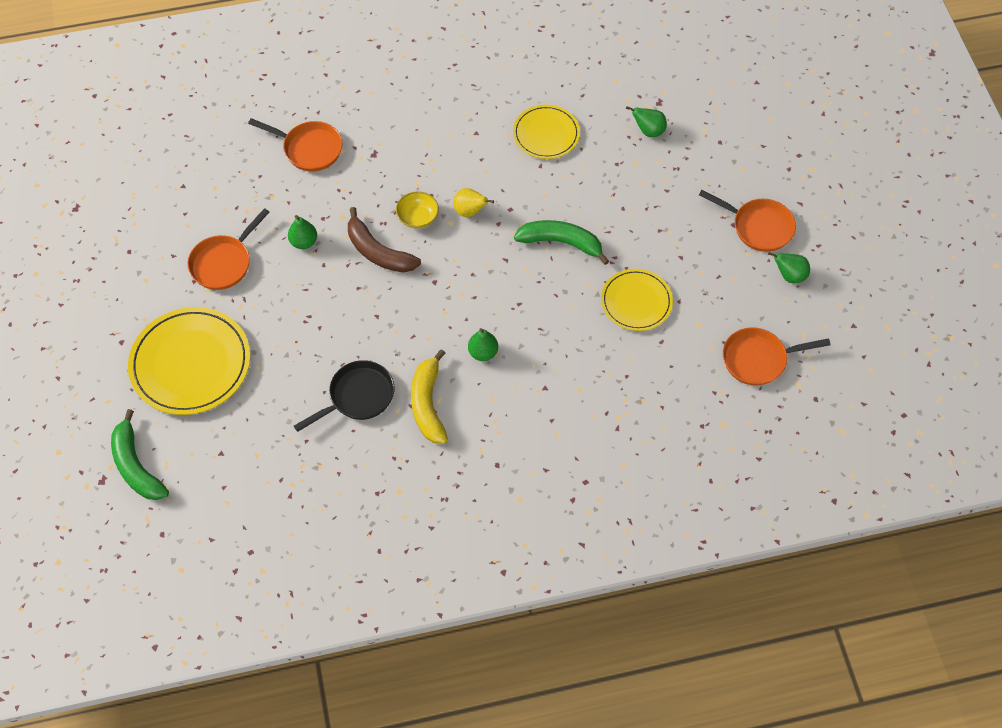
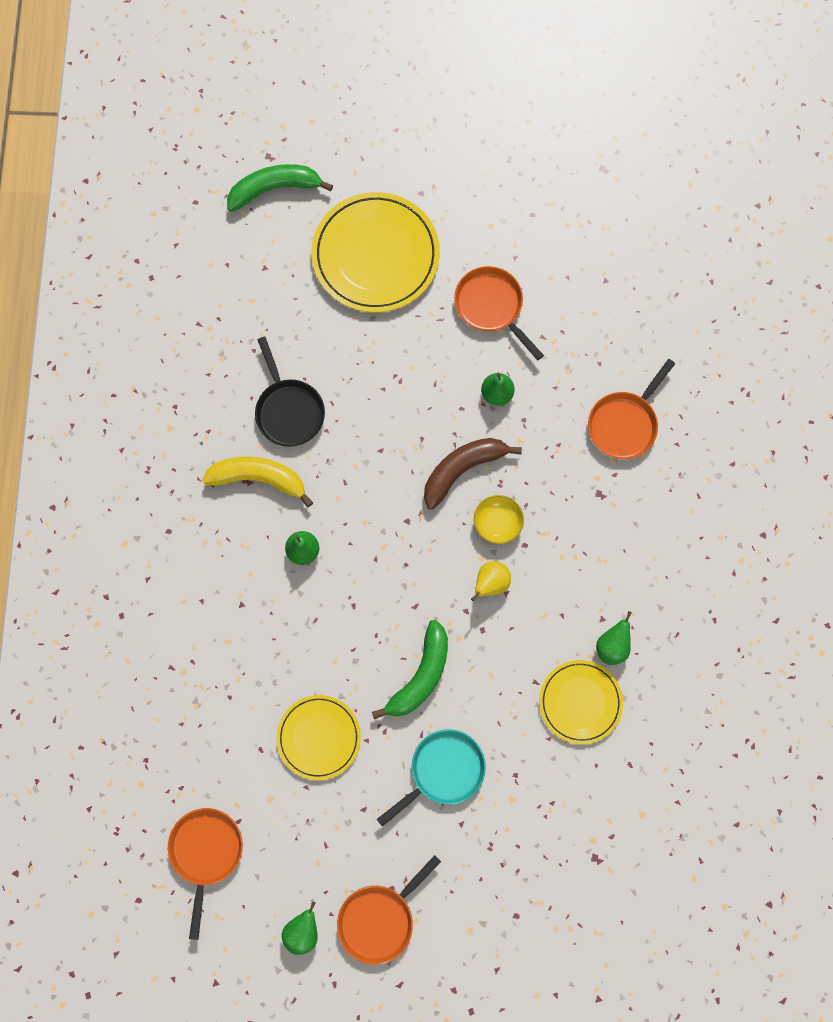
camera: 105 degrees right, 15 degrees up
green pear [626,106,667,137] -> green pear moved to [596,611,632,665]
none -> turquoise pan [377,729,486,827]

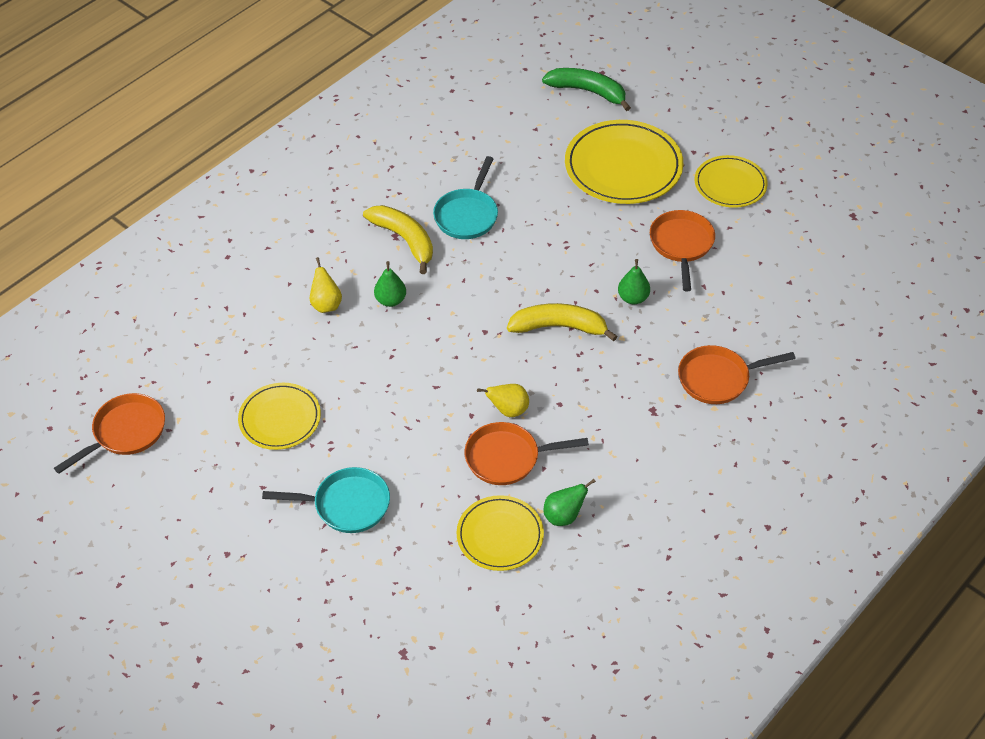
camera: 40 degrees right, 25 degrees down
black pan [255,336,325,447] -> turquoise pan [433,156,498,239]
green pear [282,901,318,955] -> none
orange pan [337,855,441,965] -> orange pan moved to [465,422,589,485]
green banana [372,620,448,719] -> none
brown banana [424,438,522,510] -> yellow banana [507,303,618,341]
yellow bowl [474,495,524,544] -> none
none -> yellow pear [310,257,342,313]
none -> yellow plate [695,155,768,208]

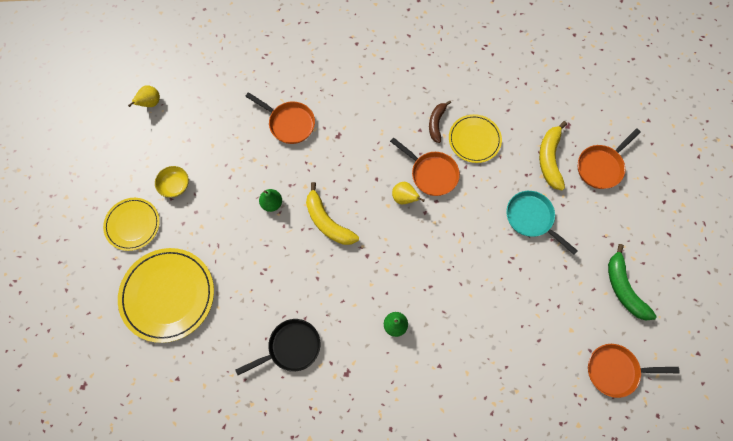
camera: 135 degrees left, 20 degrees up
yellow plate [238,383,321,450] -> none
yellow pear [310,257,342,313] -> yellow pear moved to [128,85,160,107]
yellow banana [363,205,433,274] -> yellow banana moved to [539,121,567,190]
turquoise pan [433,156,498,239] -> black pan [236,319,320,375]
green banana [542,68,631,111] -> green banana moved to [608,244,657,321]
green pear [543,479,596,526] -> brown banana [429,100,451,143]
orange pan [650,210,715,292] -> orange pan moved to [578,128,641,189]
none -> yellow bowl [155,166,189,198]

